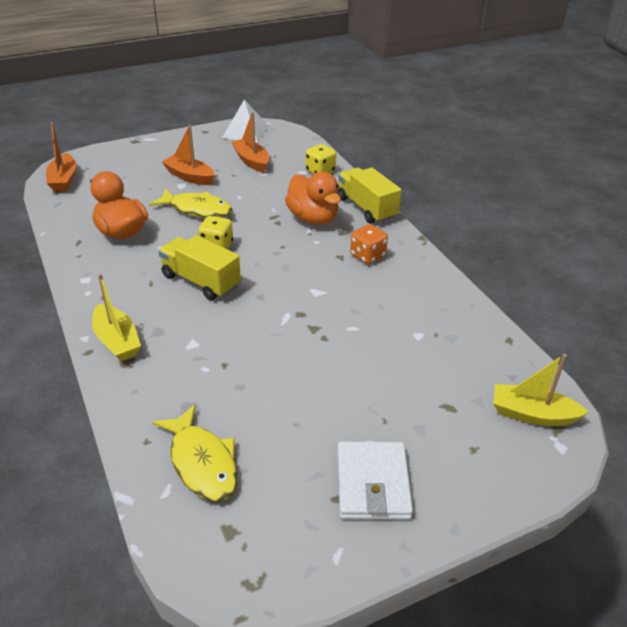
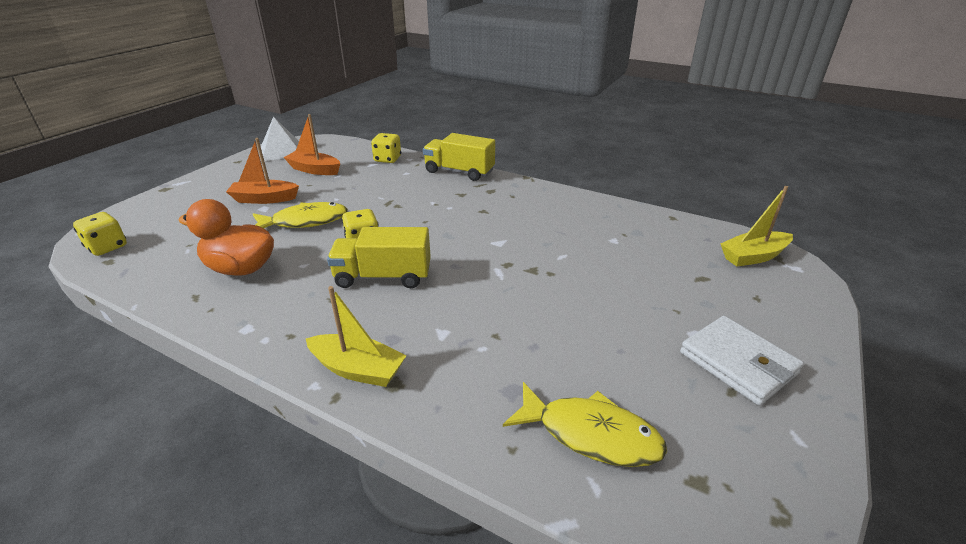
camera: 35 degrees left, 5 degrees down
orange boat [46,123,76,192] -> yellow dice [73,212,127,256]
orange duck [285,172,341,225] -> none
orange dice [350,224,388,264] -> none

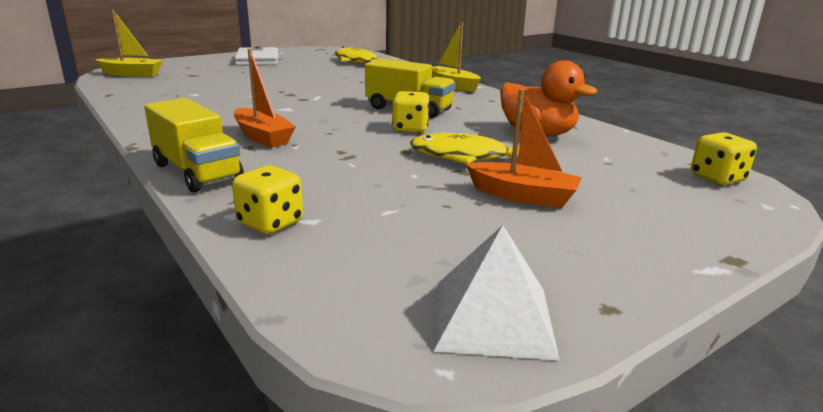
camera: 155 degrees left, 10 degrees down
orange boat [283,114,341,175] -> orange boat moved to [234,48,296,148]

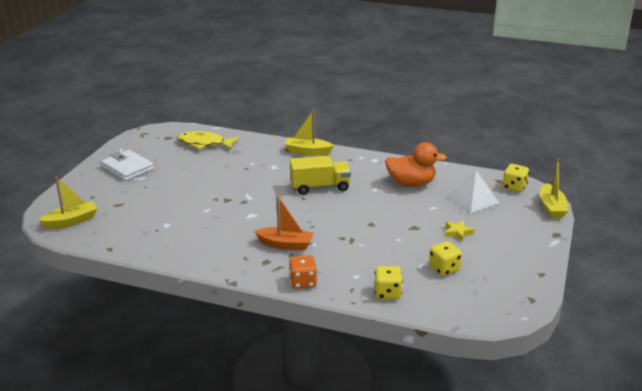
camera: 35 degrees left, 5 degrees up
yellow truck [144,98,244,193] -> orange dice [289,255,317,289]
yellow dice [392,91,430,133] -> yellow dice moved to [429,241,462,276]
yellow fish [410,133,519,164] -> none
white pyramid [433,225,560,361] -> white pyramid moved to [447,170,499,213]
orange boat [466,89,582,208] -> yellow star [445,220,474,242]
none -> yellow boat [540,159,568,218]

